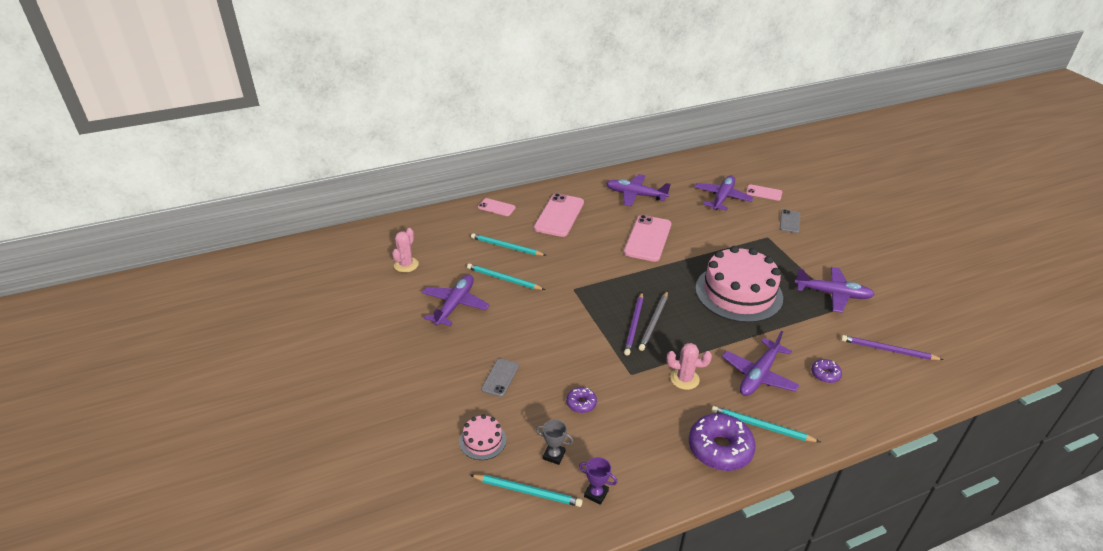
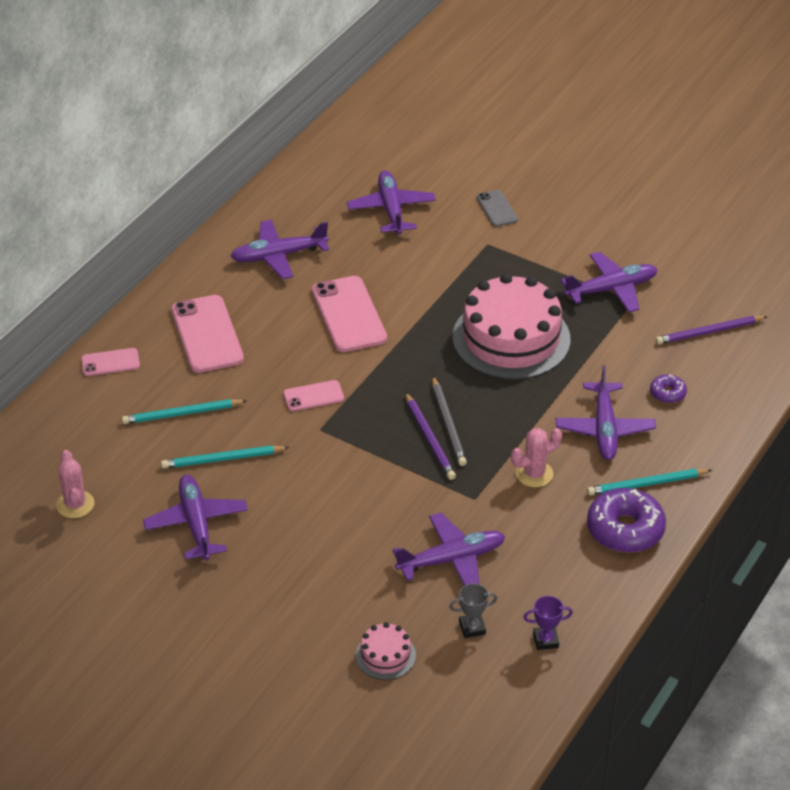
camera: 35 degrees left, 5 degrees up
turquoise pencil [470,474,583,507] -> none
grey phone [481,359,519,397] -> none
purple donut [566,387,597,413] -> purple plane [392,513,505,586]
pink phone [746,184,782,201] -> pink phone moved to [283,380,344,411]

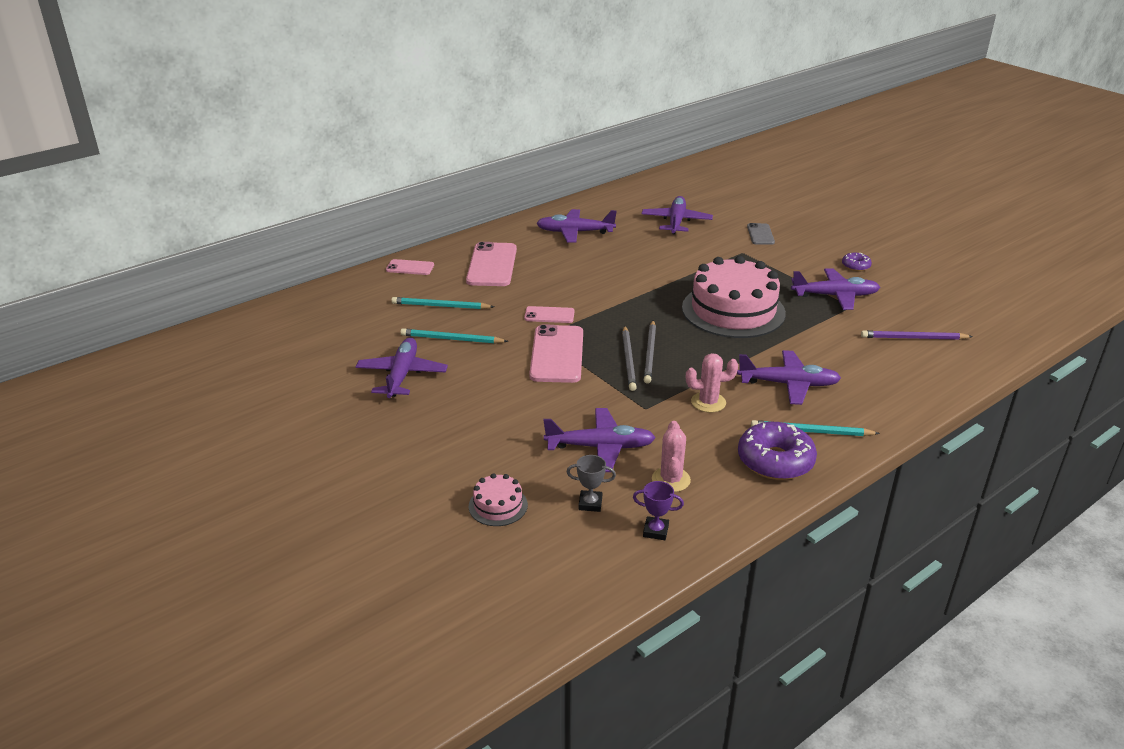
camera: 20 degrees right, 10 degrees down
pink cactus [56,450,94,518] -> pink cactus moved to [652,421,691,492]
pink phone [312,276,387,352] -> pink phone moved to [529,324,583,383]
purple pencil [405,392,456,480] -> grey pencil [622,326,637,391]
purple plane [556,365,656,460] -> purple plane turned 105 degrees counterclockwise [737,350,841,405]
purple donut [650,374,687,403] -> purple donut moved to [842,253,872,271]

